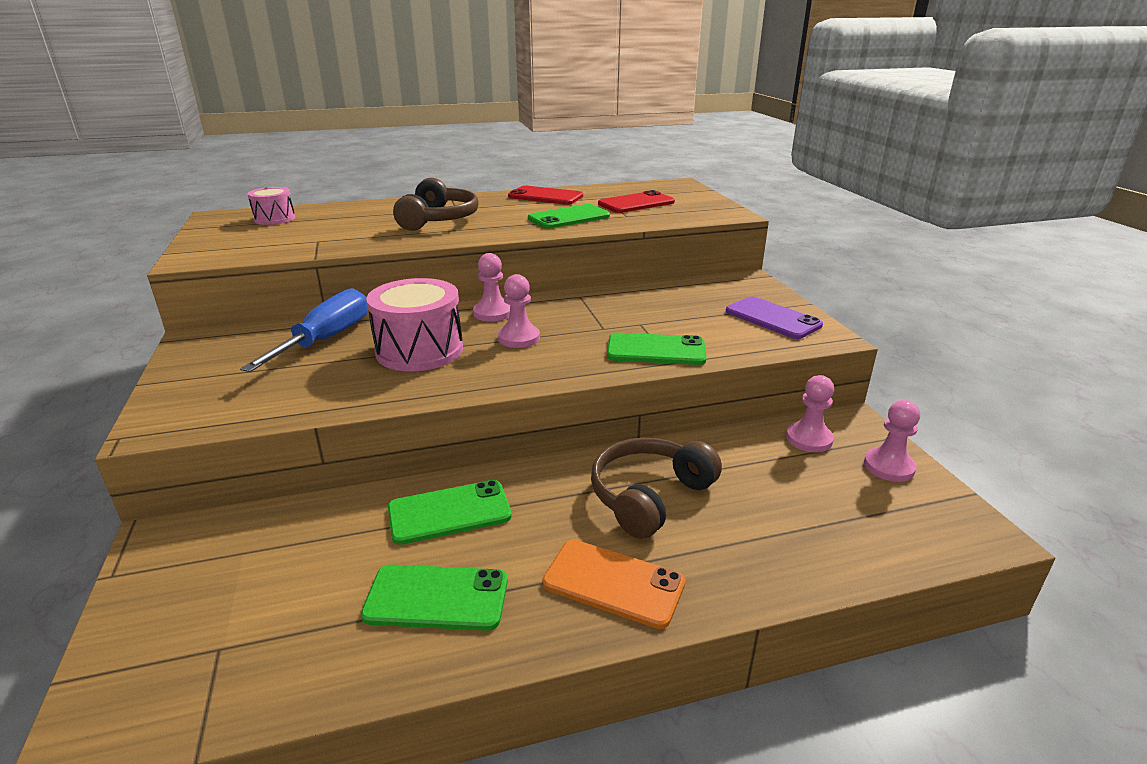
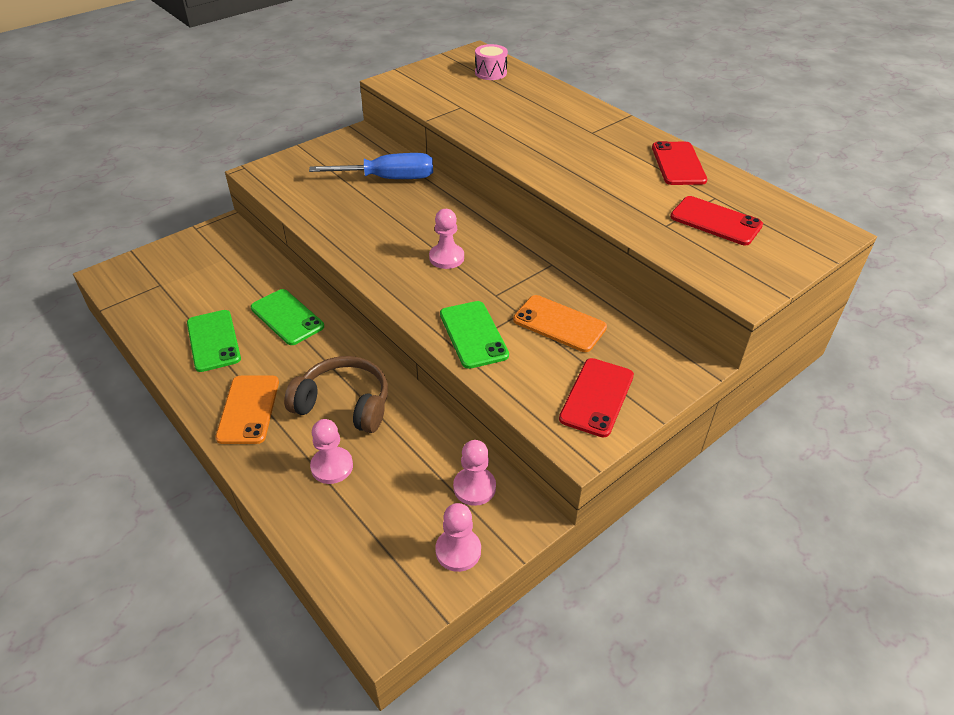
camera: 65 degrees right, 15 degrees up
pink drum [366,278,463,371] -> none
brown headphones [393,178,479,231] -> none
pink pawn [473,253,510,322] -> pink pawn moved to [310,419,353,484]
green phone [528,204,610,229] -> none
purple phone [726,296,823,339] -> red phone [559,358,634,437]
none -> orange phone [513,295,607,352]

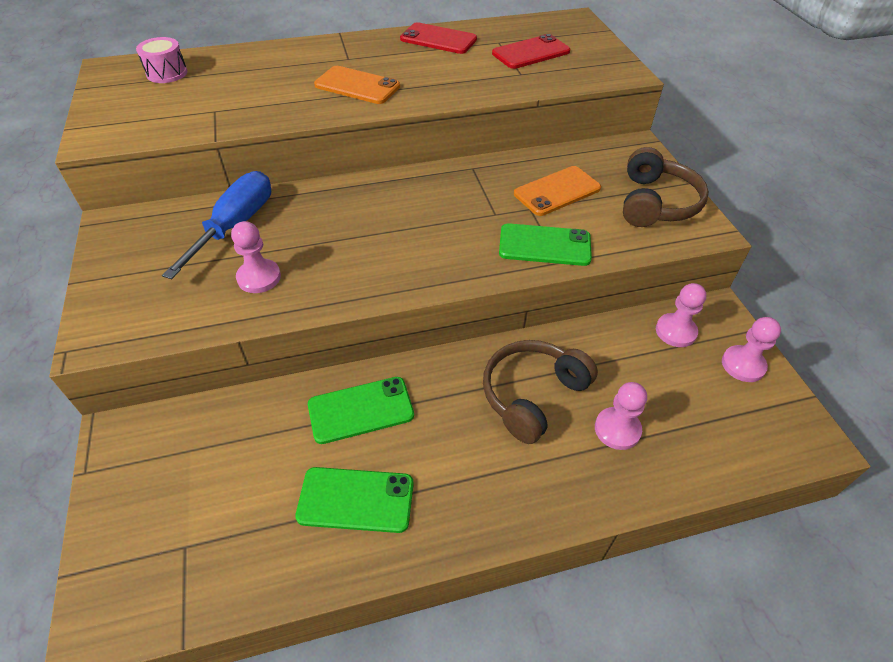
camera: 65 degrees left, 5 degrees up
orange phone [215,376,279,444] -> orange phone moved to [314,66,400,104]
pink pawn [429,209,464,269] -> pink pawn moved to [231,221,281,293]
red phone [559,358,634,437] -> brown headphones [623,147,709,227]

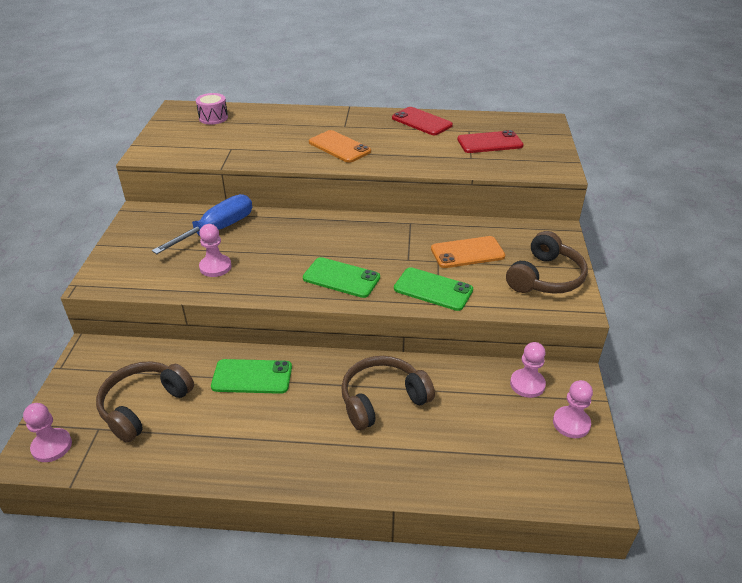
camera: 20 degrees right, 10 degrees down
green phone [295,467,414,533] -> green phone moved to [303,257,380,298]
pink pawn [595,382,647,450] -> pink pawn moved to [23,403,72,462]
none -> brown headphones [96,361,194,443]

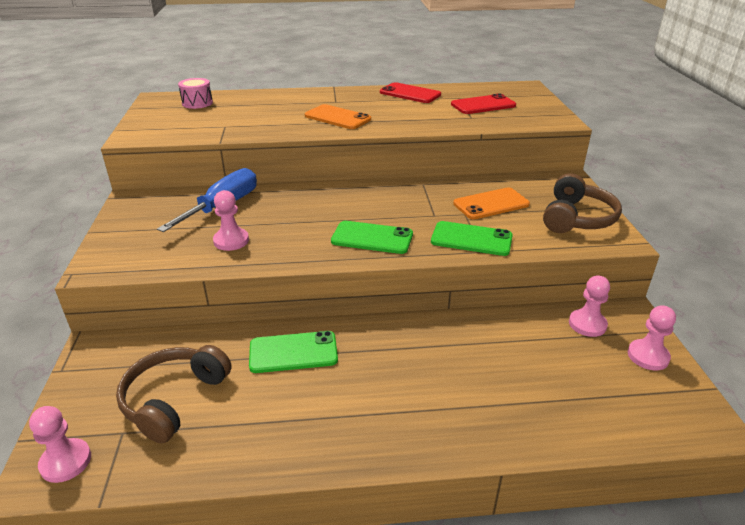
camera: 10 degrees left, 5 degrees down
brown headphones [341,356,435,430] -> none

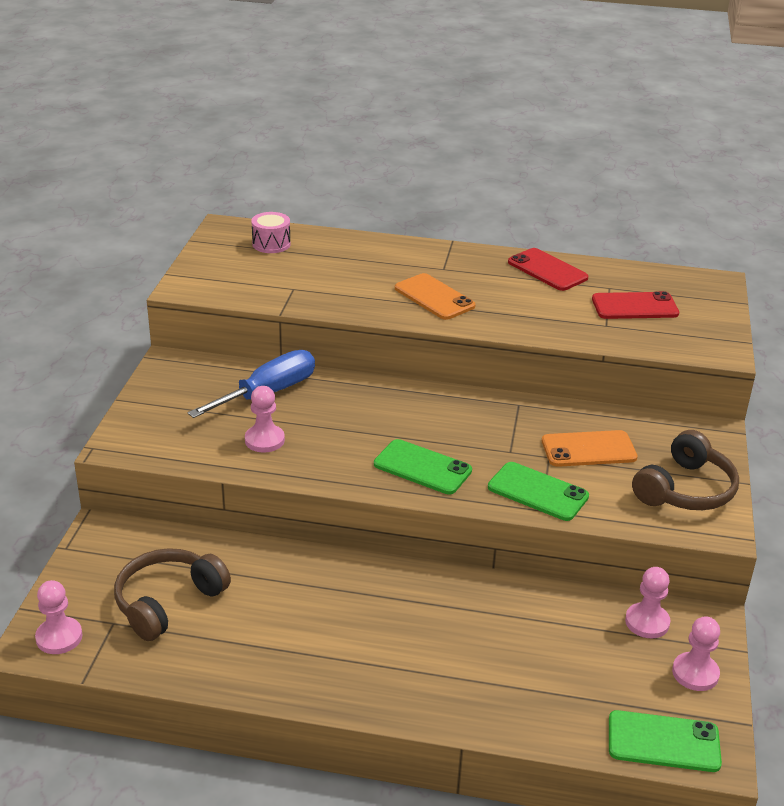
camera: 15 degrees right, 0 degrees up
green phone [249,331,338,373] -> green phone moved to [609,710,722,772]

